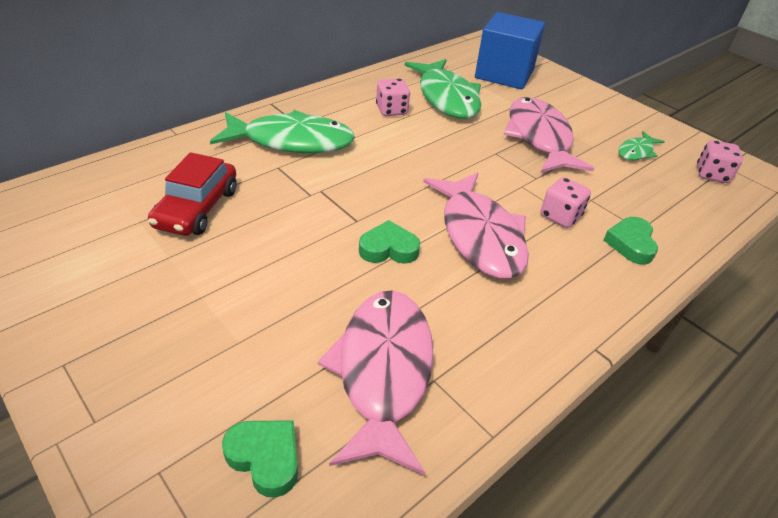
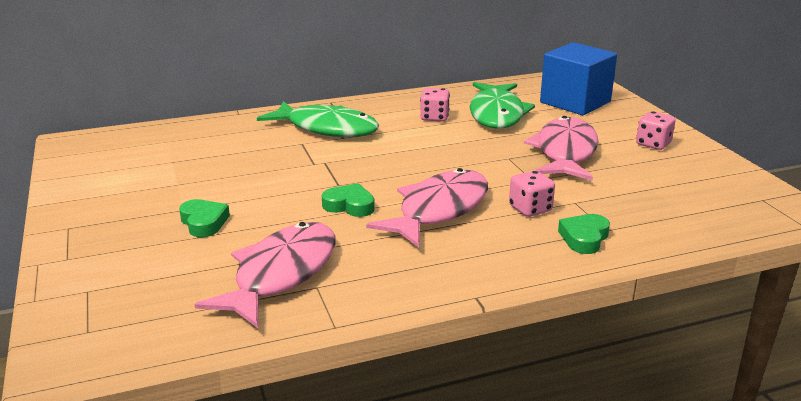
camera: 25 degrees right, 15 degrees down
red car [148,152,237,236] -> none
green heart [222,420,298,498] -> green heart moved to [179,199,230,237]
pink fish [423,172,529,279] -> pink fish turned 150 degrees counterclockwise [366,168,488,248]
green fish [618,131,665,160] -> none
pink dice [697,140,743,183] -> pink dice moved to [636,111,676,150]

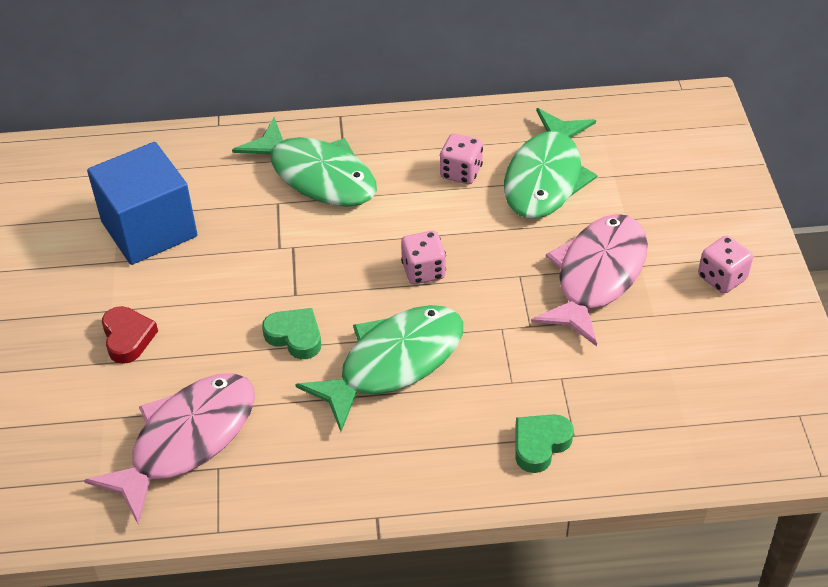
camera: 15 degrees right, 20 degrees up
green heart [179,199,230,237] -> red heart [102,306,158,364]
pink fish [366,168,488,248] -> green fish [295,305,463,432]
pink dice [509,171,555,217] -> pink dice moved to [401,231,446,284]
blue cube [540,42,617,115] -> blue cube moved to [87,142,198,265]

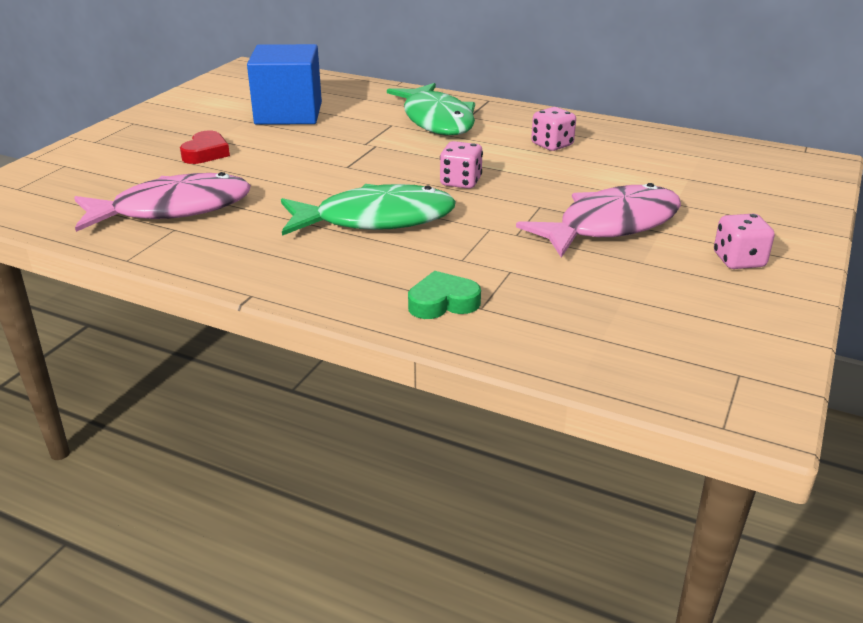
camera: 30 degrees right, 15 degrees down
green heart [262,308,321,359] -> none
green fish [504,108,598,219] -> none

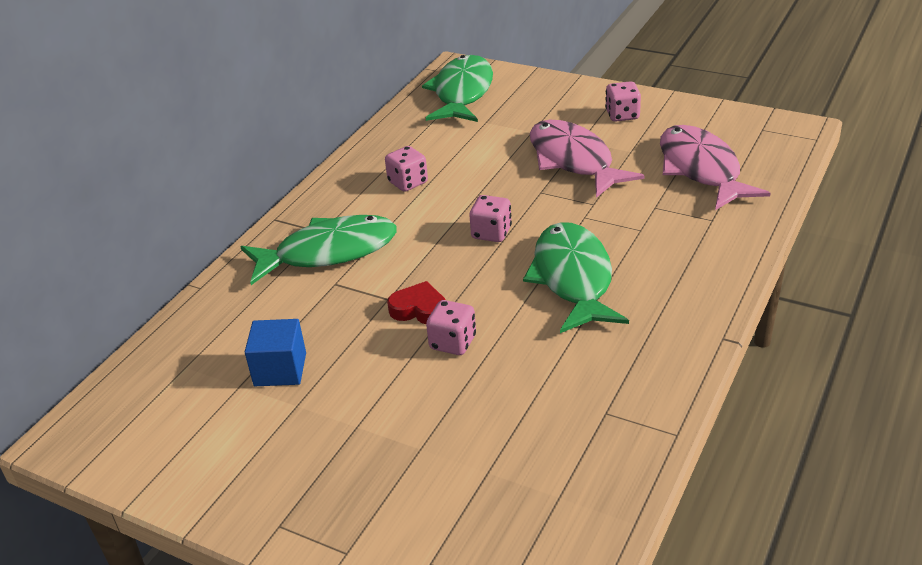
camera: 85 degrees left, 5 degrees up
pink fish [74,172,251,232] -> pink fish moved to [660,125,771,210]
red heart [180,130,230,164] -> red heart moved to [387,281,445,324]
blue cube [247,44,322,125] -> blue cube [245,319,306,386], size x0.59
green heart [408,271,481,319] -> none
none -> green fish [422,55,493,122]
none -> pink dice [426,300,476,355]

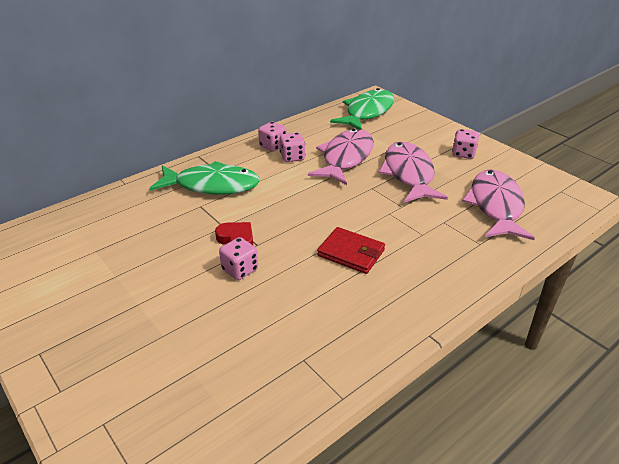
camera: 20 degrees right, 0 degrees up
blue cube [245,319,306,386] -> none
pink dice [469,195,512,242] -> pink dice moved to [258,122,287,152]
green fish [523,222,629,333] -> red wallet [317,227,385,274]
none -> pink fish [308,129,374,185]

